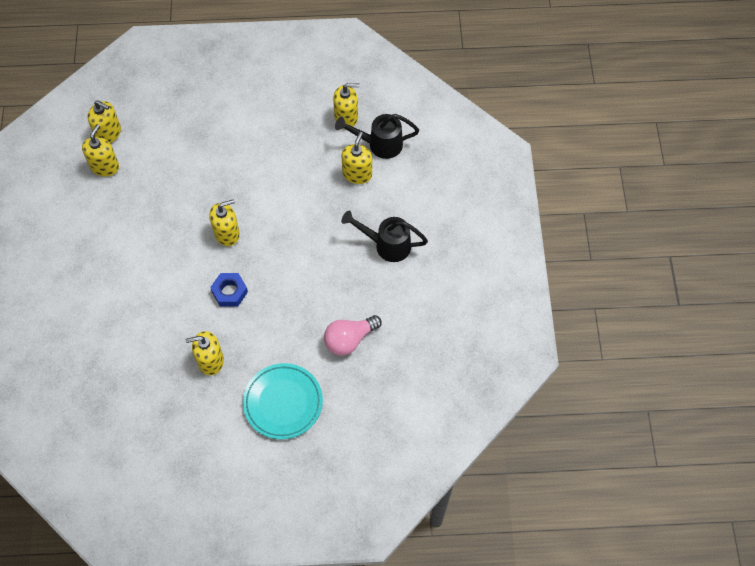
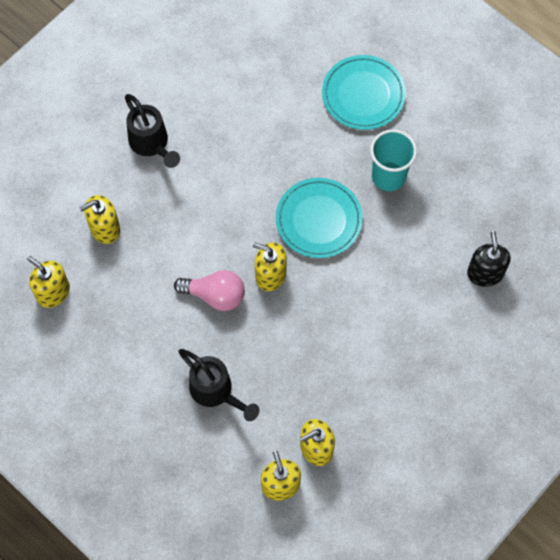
camera: 135 degrees left, 5 degrees up
yellow soap dispenser [186,331,224,375] -> turquoise cup [370,129,417,191]
blue nut [210,273,248,307] -> turquoise plate [276,178,363,258]
pink light bulb [324,315,382,356] -> pink light bulb moved to [174,270,245,311]
black watering can [335,114,419,159] -> black watering can moved to [178,349,259,421]
none -> black soap dispenser [467,231,510,287]

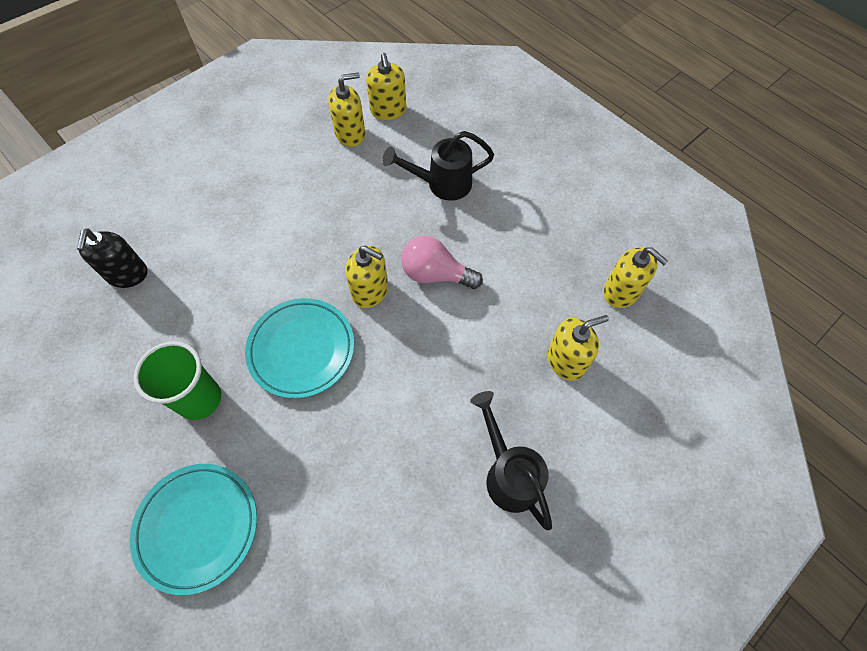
camera: 175 degrees left, 5 degrees down
black watering can [178,349,259,421] -> black watering can turned 60 degrees counterclockwise [382,131,494,201]
turquoise cup [370,129,417,191] -> green cup [134,341,221,420]

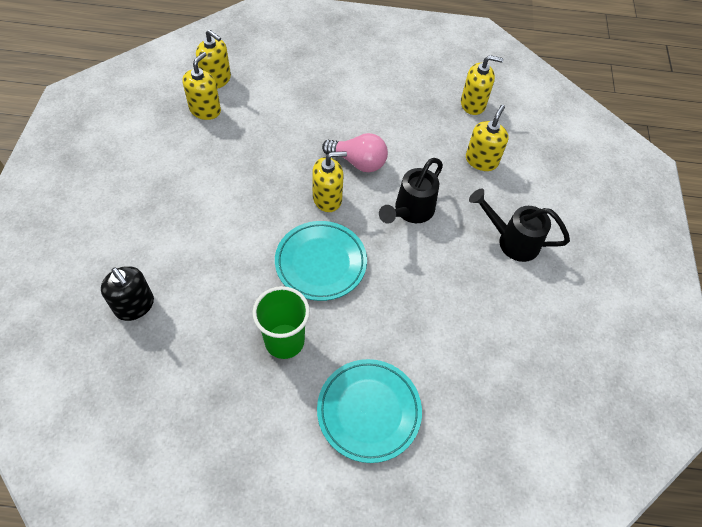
camera: 45 degrees left, 5 degrees down
black watering can [382,131,494,201] -> black watering can moved to [379,158,443,224]
pink light bulb [401,236,483,289] -> pink light bulb turned 135 degrees counterclockwise [322,133,388,172]

